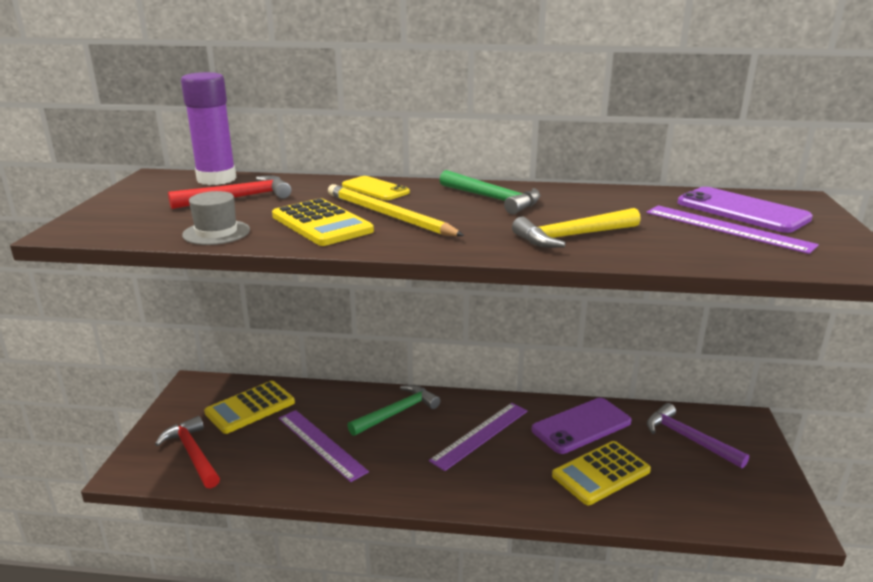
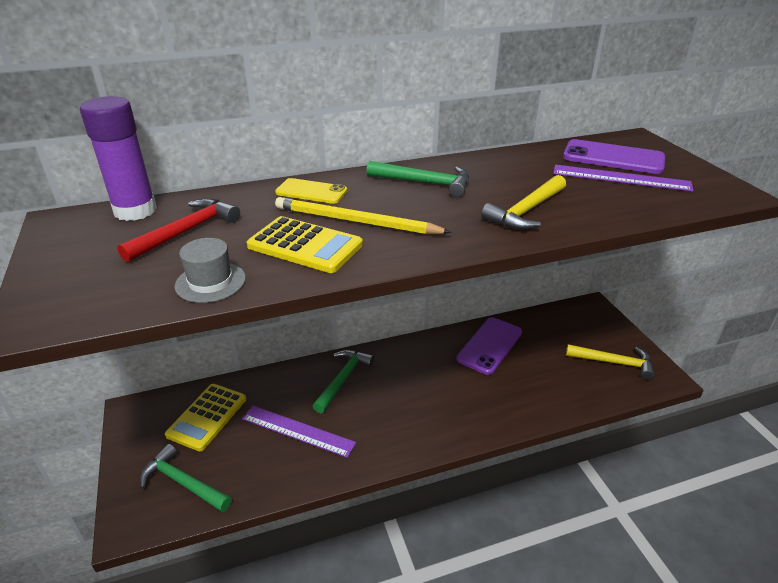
camera: 25 degrees left, 10 degrees up
red hammer [155,416,220,489] -> green hammer [140,444,232,512]
purple ruler [429,403,527,471] -> none
yellow calculator [552,441,651,505] -> none
purple hammer [647,403,749,469] -> none
none -> yellow hammer [566,344,655,380]

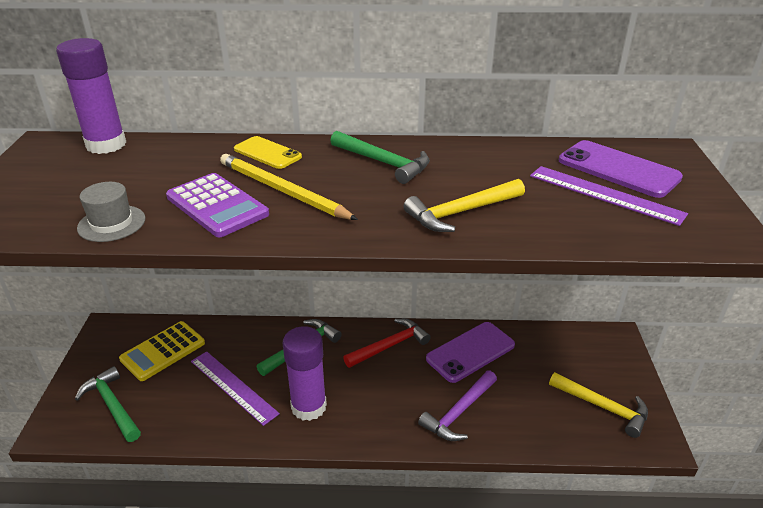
camera: 20 degrees right, 0 degrees up
red hammer [117,198,240,262] -> red hammer moved to [343,318,431,368]
yellow calculator [247,216,363,273] -> purple calculator [166,173,269,237]
none -> purple glue stick [282,326,327,421]
none -> purple hammer [418,370,497,441]

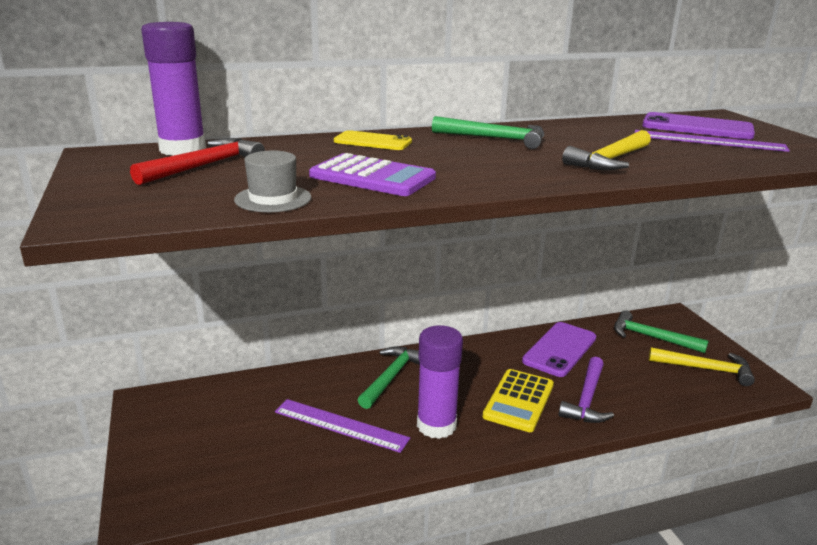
camera: 20 degrees left, 10 degrees down
green hammer [75,366,141,442] -> green hammer moved to [614,310,709,353]
yellow calculator [119,321,205,381] -> yellow calculator moved to [483,369,554,432]
yellow pencil [220,154,358,220] -> none
red hammer [343,318,431,368] -> red hammer moved to [130,138,265,185]

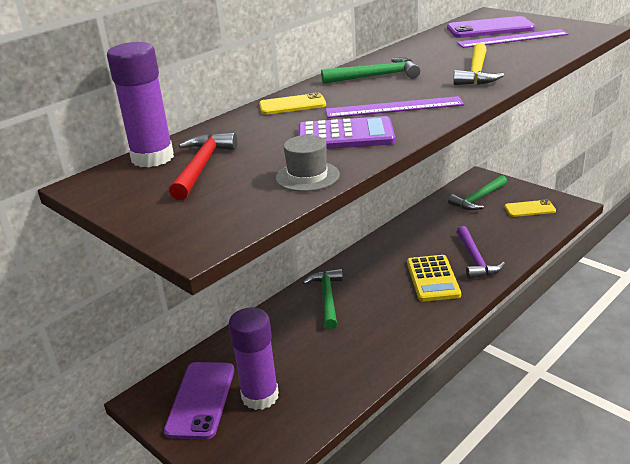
camera: 25 degrees left, 5 degrees up
purple ruler [275,399,410,453] -> purple ruler moved to [325,96,464,118]
purple glue stick [417,325,463,439] -> purple glue stick moved to [229,307,279,410]
purple phone [522,322,596,377] -> purple phone moved to [164,362,234,440]
green hammer [614,310,709,353] -> green hammer turned 45 degrees counterclockwise [448,175,507,210]
yellow hammer [649,347,755,386] -> yellow phone [504,200,556,217]

